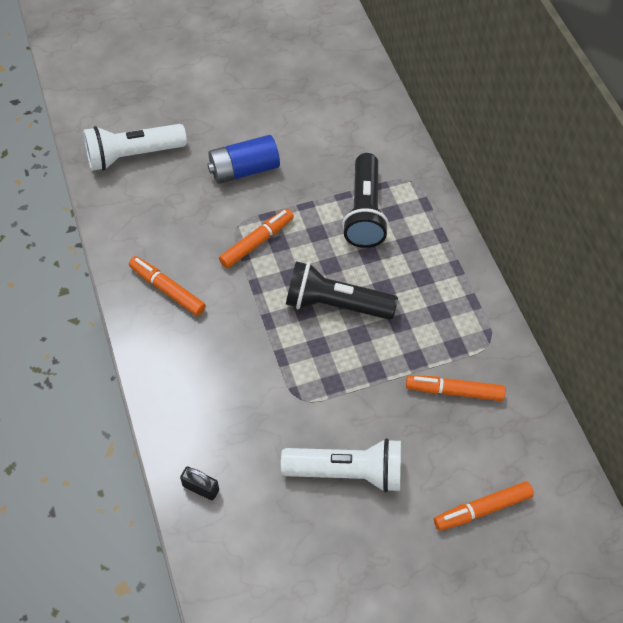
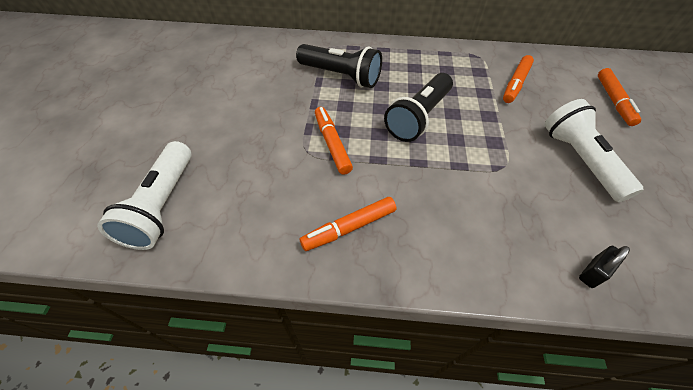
camera: 65 degrees left, 5 degrees down
blue battery [207,135,280,184] -> none
white flashlight [281,438,401,493] -> white flashlight turned 45 degrees counterclockwise [545,99,644,202]

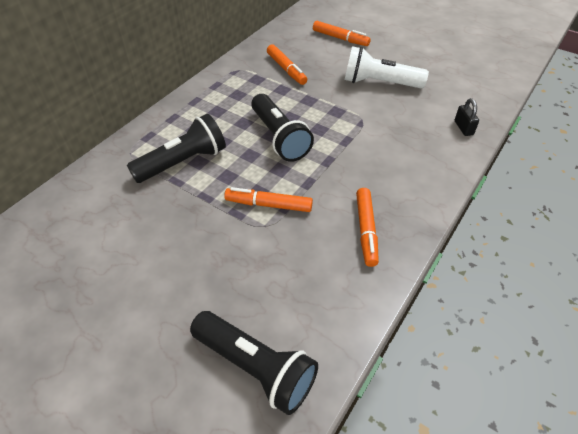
camera: 60 degrees left, 5 degrees down
white flashlight [97,141,191,250] -> black flashlight [190,311,318,415]

